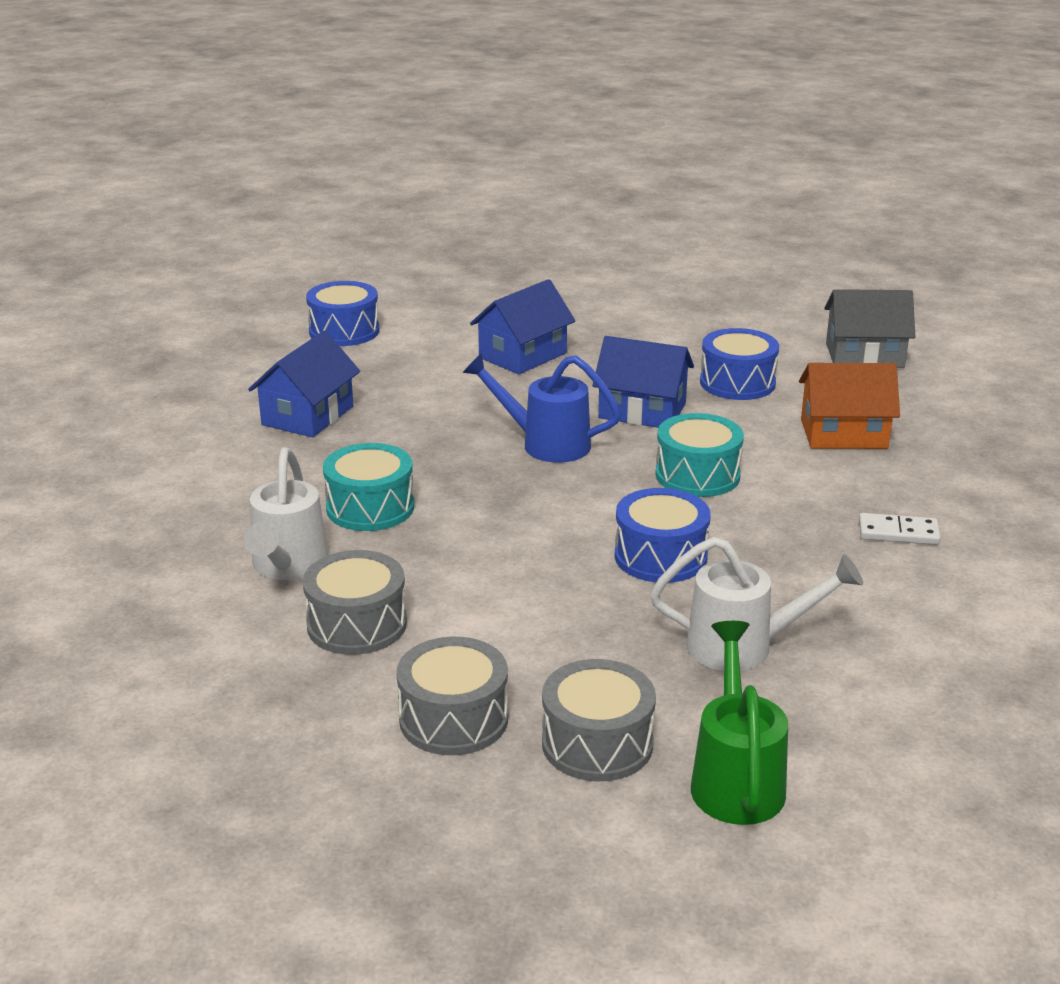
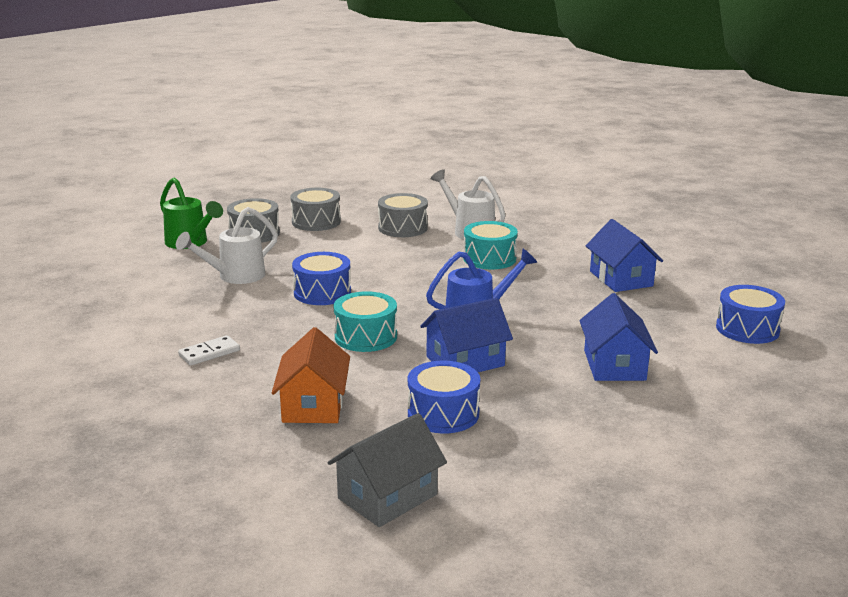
camera: 135 degrees right, 5 degrees down
orange house [799,363,900,449] -> orange house turned 45 degrees counterclockwise [272,327,350,423]

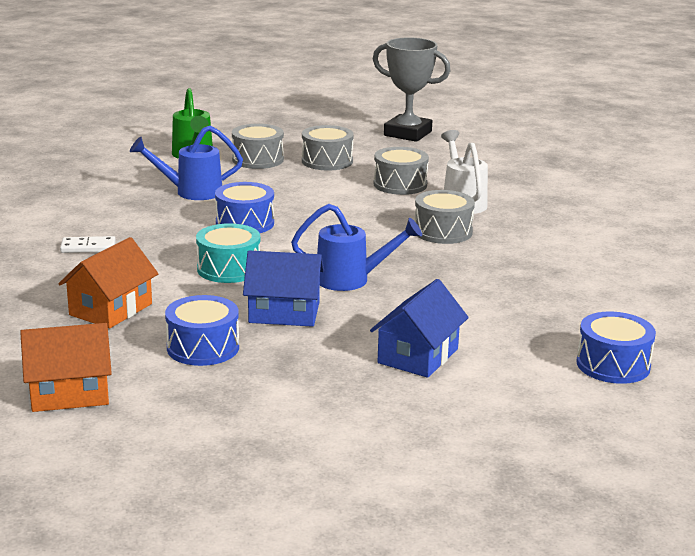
camera: 30 degrees right, 0 degrees up
white watering can [176,207,278,284] -> blue watering can [130,126,243,200]
grey house [327,413,447,527] -> orange house [20,323,112,412]
turquoise drum [463,221,518,269] -> grey drum [415,190,475,244]
blue house [586,219,663,292] -> none
none -> grey trophy [373,37,451,142]

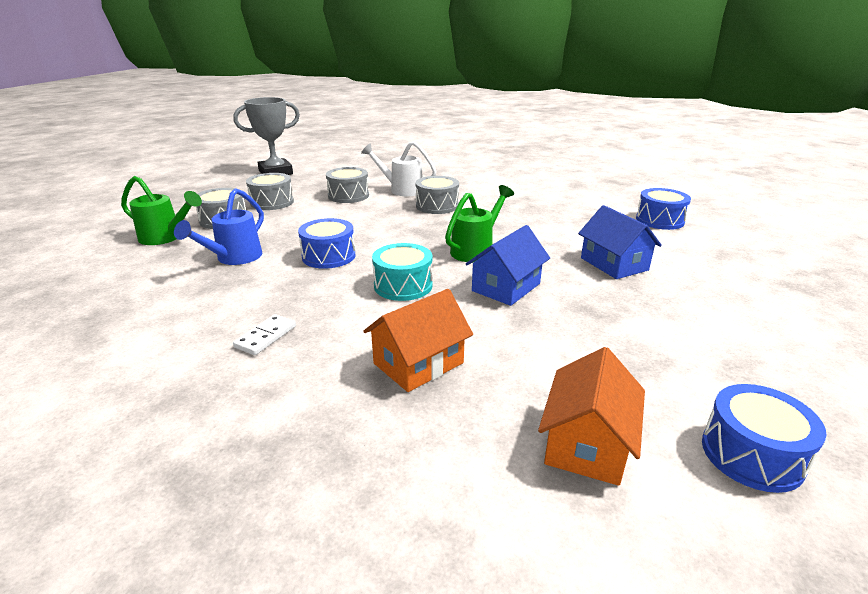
camera: 55 degrees left, 5 degrees up
orange house [58,237,159,328] -> orange house turned 75 degrees clockwise [363,289,473,392]
blue drum [165,295,239,366] -> blue drum moved to [702,384,827,493]
blue watering can [291,204,422,291] -> green watering can [445,185,514,263]

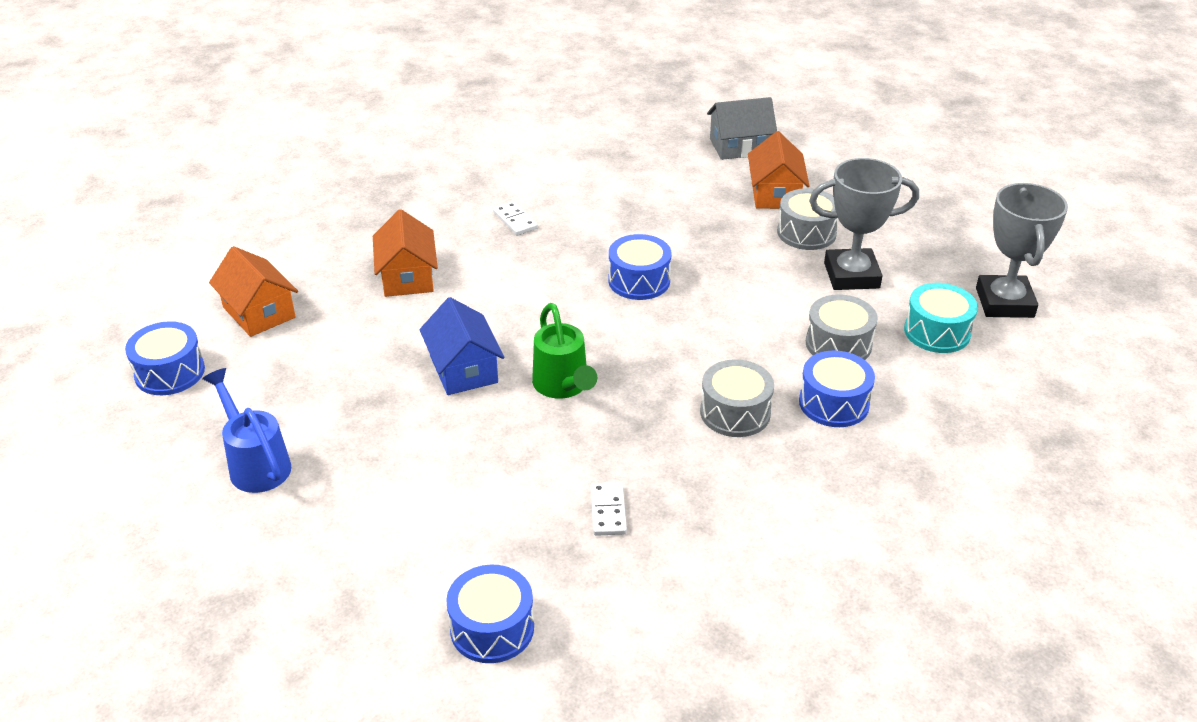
camera: 120 degrees right, 10 degrees up
green watering can [121,176,202,245] -> orange house [748,131,810,209]
blue watering can [174,188,264,265] -> blue watering can moved to [202,368,291,493]
grey drum [246,173,294,210] -> grey trophy [809,158,919,290]
white watering can [361,141,437,196] -> blue drum [799,351,875,427]
turquoise drum [372,243,433,301] -> turquoise drum moved to [904,283,978,353]
blue house [578,205,662,279] -> none
none -> white domino [591,482,627,536]
none -> grey house [707,97,777,160]

